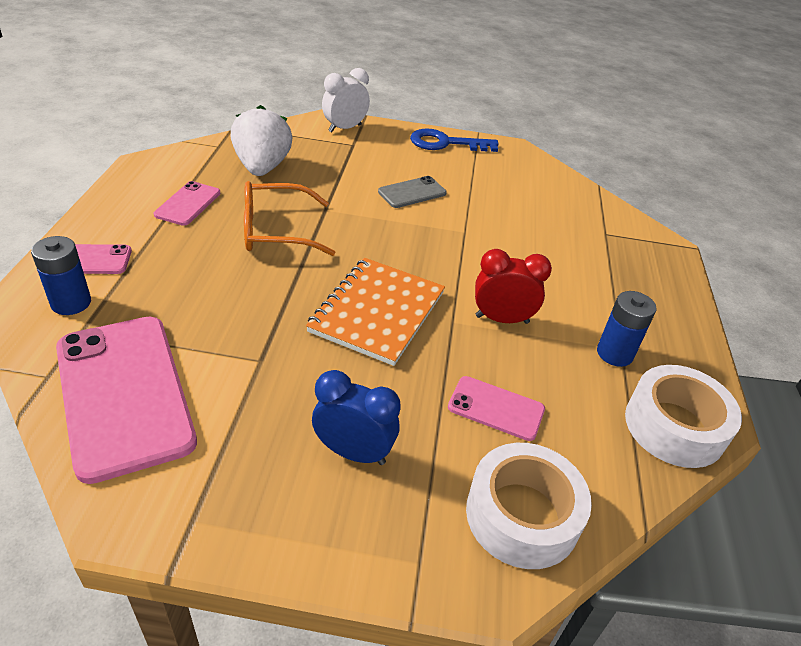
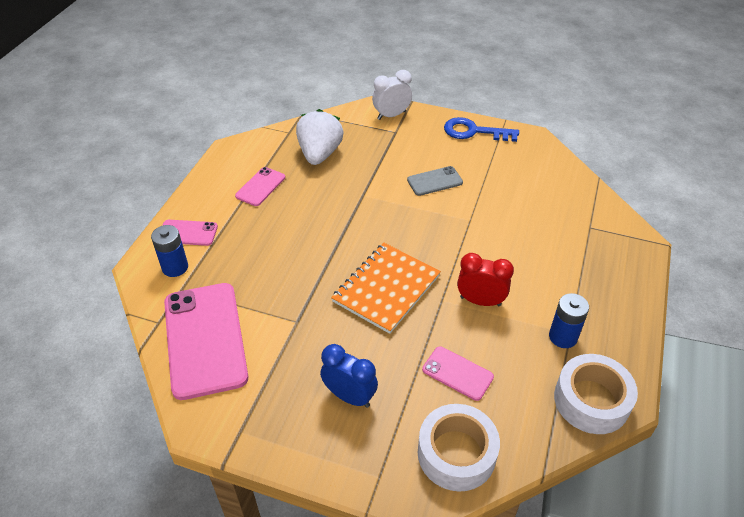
camera: 15 degrees right, 5 degrees up
orange glasses [244,181,336,256] -> none

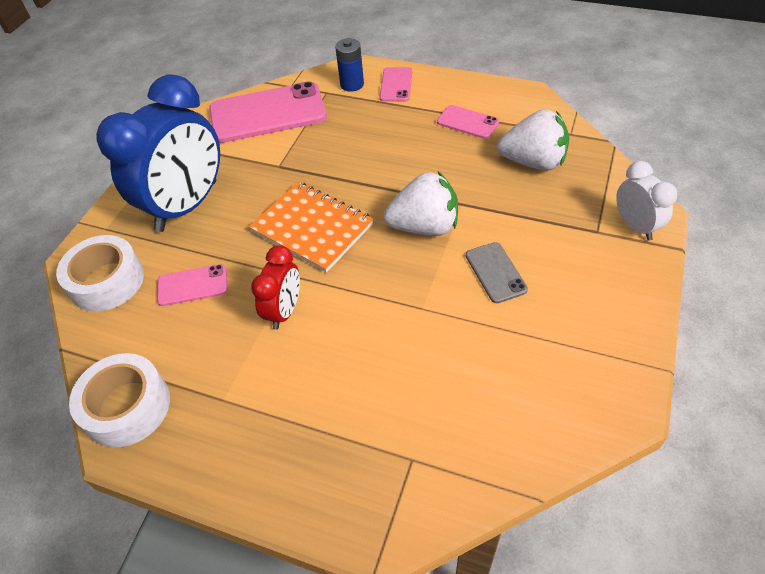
camera: 95 degrees right, 5 degrees up
blue clock [320,344,378,408] -> blue clock [96,75,220,232], size x2.01
pink phone [422,346,494,401] -> pink phone turned 45 degrees clockwise [157,264,228,306]
blue key [444,117,519,142] -> none
blue battery [549,293,589,348] -> none
none -> white strawberry [384,171,458,236]

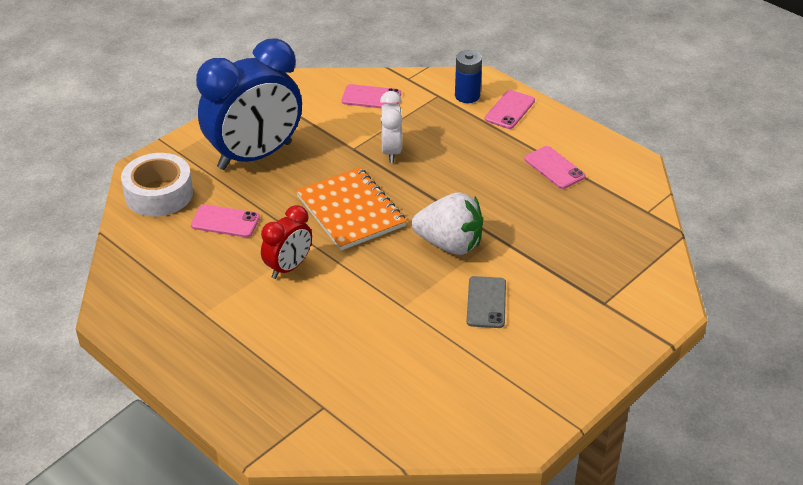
camera: 20 degrees right, 10 degrees down
white tape [69,353,170,448] -> none
pink phone [209,81,327,143] -> pink phone [342,84,401,108], size x0.49
white strawberry [497,109,569,171] -> none
white clock [616,161,677,241] -> white clock moved to [380,91,403,163]

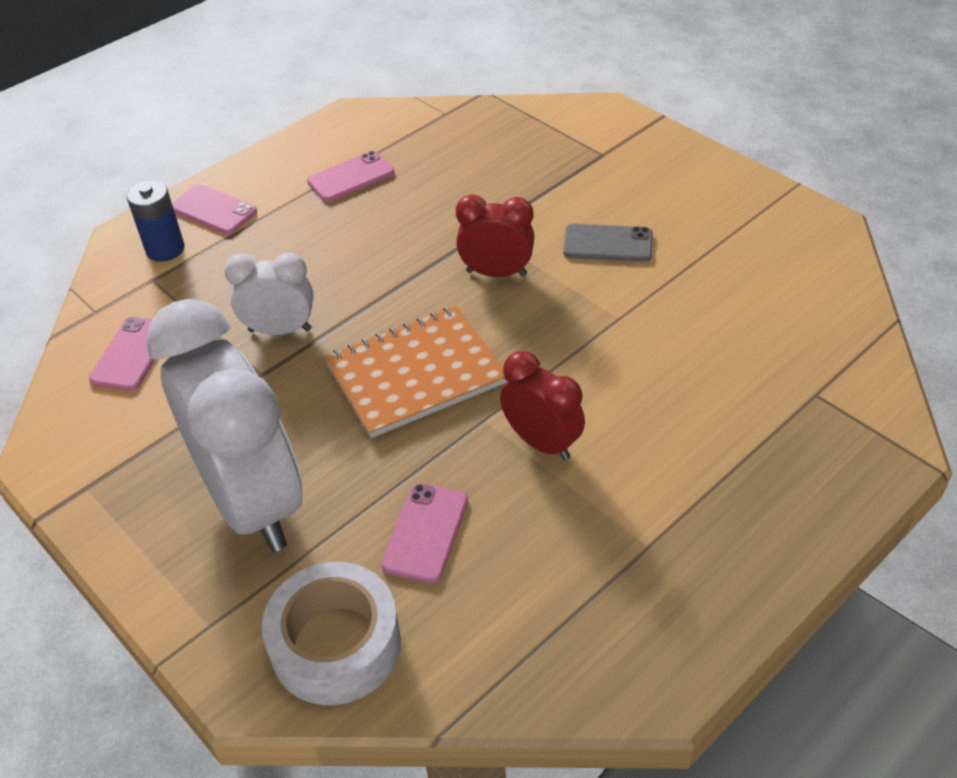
camera: 85 degrees left, 5 degrees up
blue clock [196,38,302,170] -> white clock [146,299,303,552]
white strawberry [412,192,483,255] -> red clock [456,195,534,277]

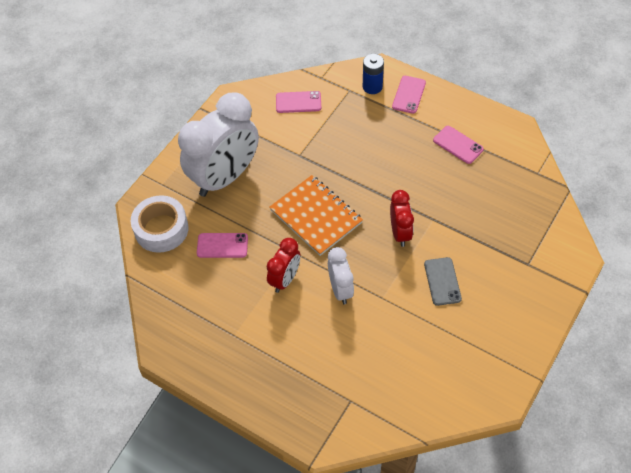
camera: 75 degrees right, 10 degrees up
white clock [224,252,314,335] -> white clock moved to [328,247,354,304]

